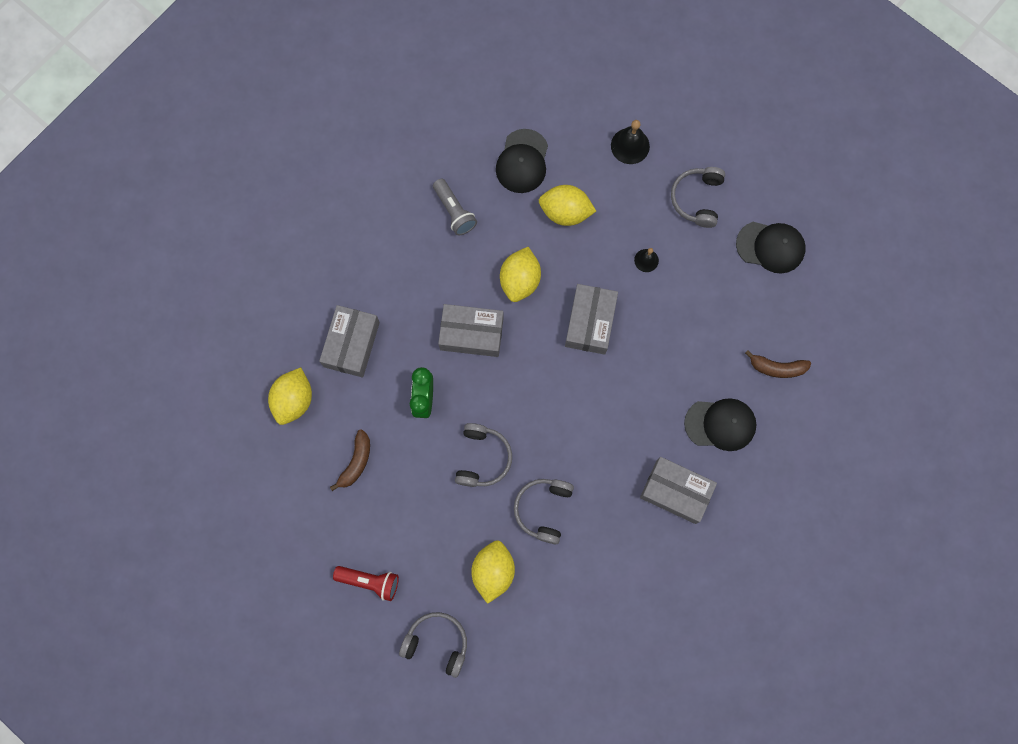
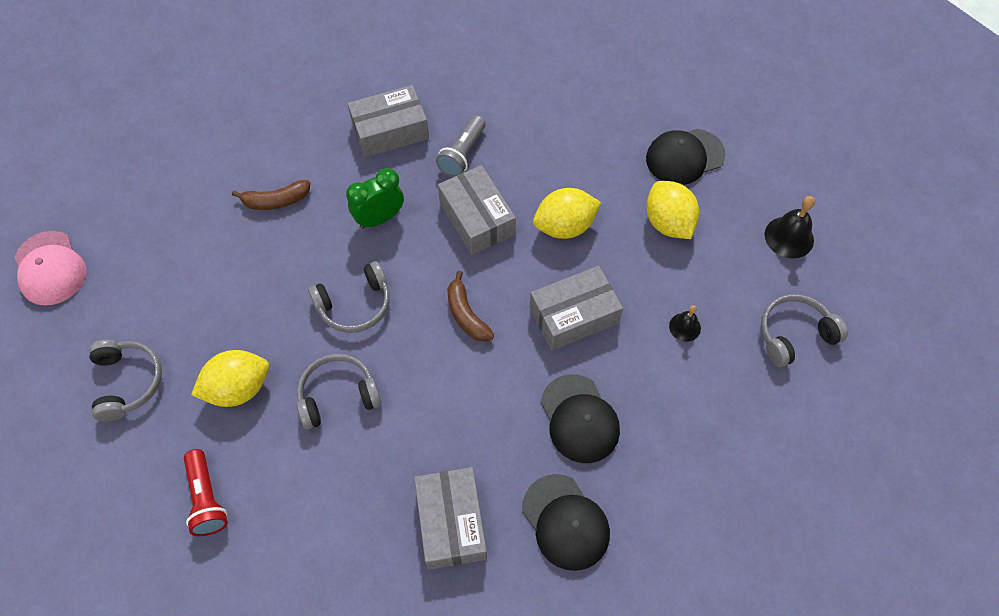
camera: 55 degrees right, 15 degrees down
yellow lemon [268,367,312,425] -> none
red flashlight [333,566,399,601] -> red flashlight moved to [184,449,228,536]
grey flashlight [433,179,477,235] -> grey flashlight moved to [436,115,486,177]
black cap [736,222,806,274] -> black cap moved to [541,374,620,463]
brown banana [745,350,811,378] -> brown banana moved to [447,271,494,342]
none -> pink cap [15,231,86,305]

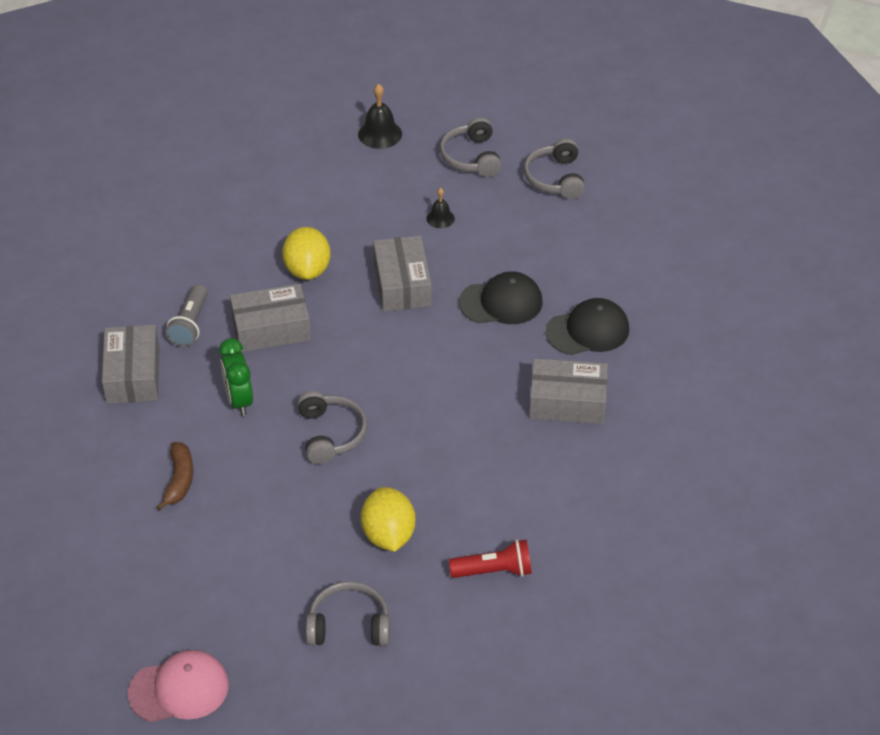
camera: 75 degrees left, 15 degrees down
grey headphones [297,354,382,430] -> grey headphones moved to [524,138,585,199]
grey flashlight [436,115,486,177] -> grey flashlight turned 60 degrees clockwise [166,284,208,347]
brown banana [447,271,494,342] -> none
black cap [646,129,726,185] -> none
yellow lemon [646,181,699,239] -> none

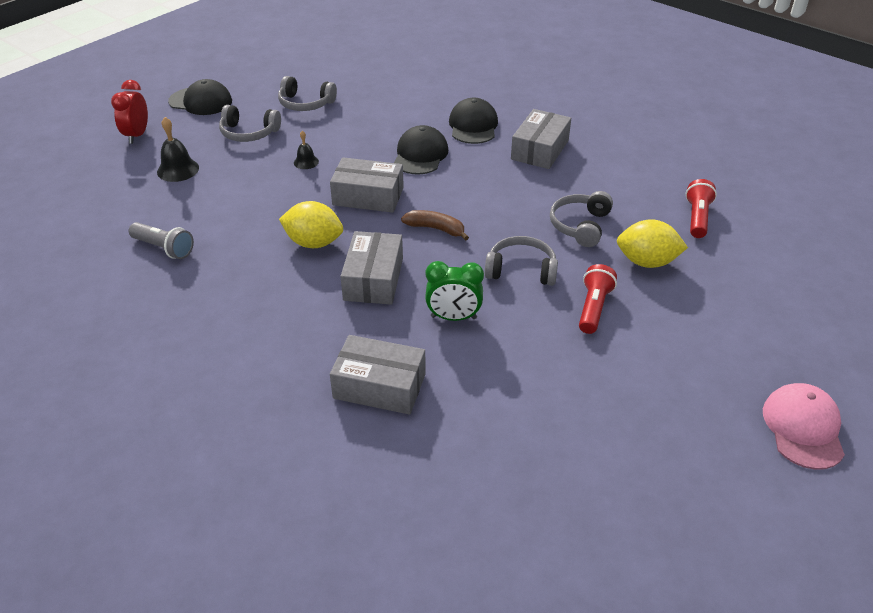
camera: 70 degrees left, 5 degrees down
brown banana [156,442,193,511] -> brown banana moved to [401,210,469,241]
grey flashlight [166,284,208,347] -> grey flashlight moved to [129,222,194,259]
grey headphones [306,581,390,646] -> grey headphones moved to [550,191,613,247]
none -> red clock [111,80,148,144]
none -> black cap [168,79,232,115]
none -> red flashlight [579,264,617,334]

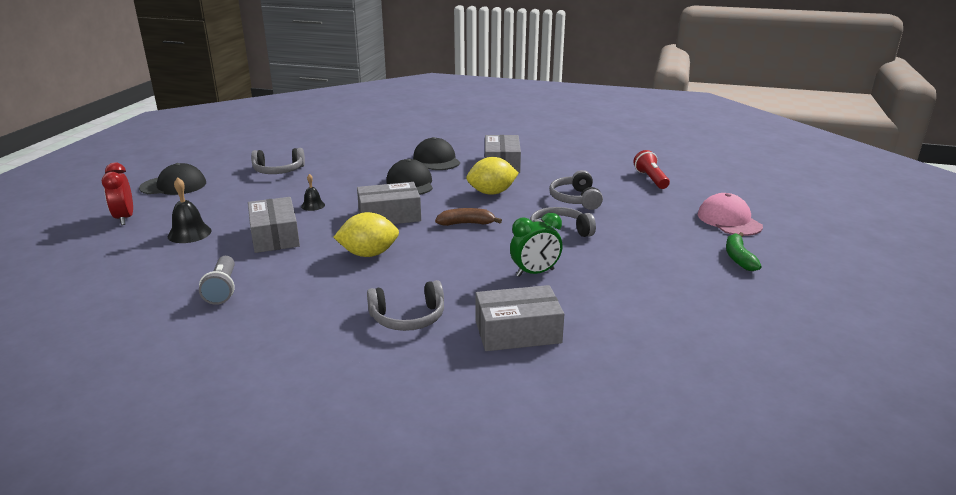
camera: 25 degrees left, 15 degrees down
grey flashlight [129,222,194,259] -> grey flashlight turned 75 degrees clockwise [199,256,235,305]
grey headphones [219,105,281,142] -> grey headphones moved to [367,280,444,331]
grey box [340,231,403,305] -> grey box moved to [248,197,300,253]
red flashlight [579,264,617,334] -> none
yellow lemon [617,219,688,268] -> yellow lemon moved to [466,157,519,195]
pink cap [763,383,845,470] -> pink cap moved to [698,193,763,236]
none -> green banana [726,232,762,271]

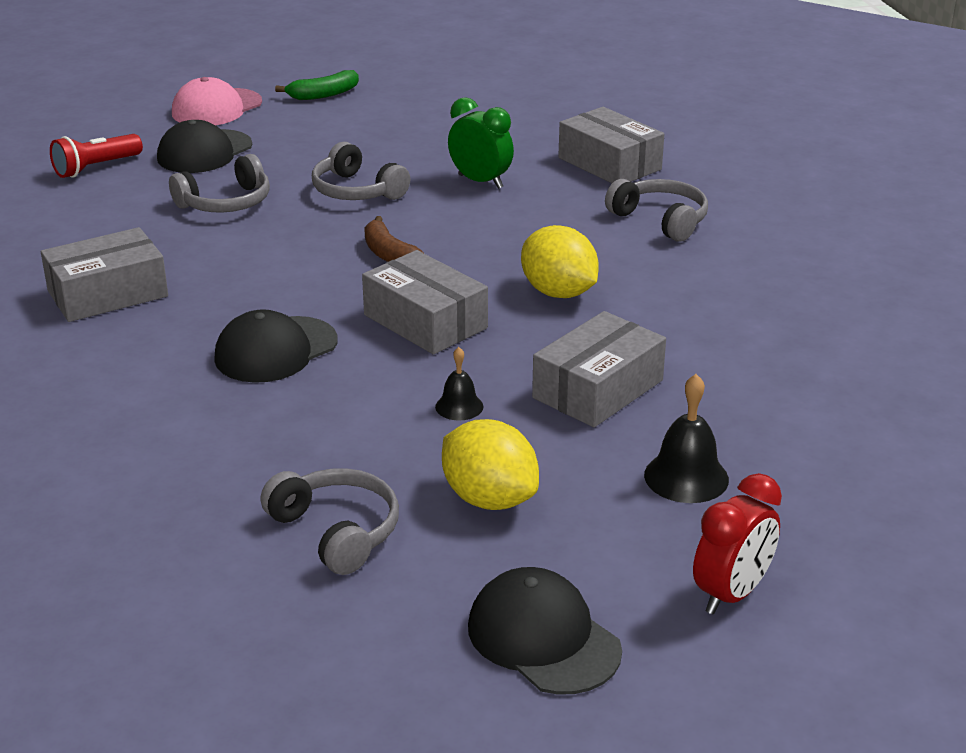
camera: 120 degrees left, 5 degrees up
grey flashlight [199,256,235,305] -> none
black cap [413,137,460,170] -> black cap moved to [157,120,252,173]
yellow lemon [466,157,519,195] -> yellow lemon moved to [442,419,539,510]

